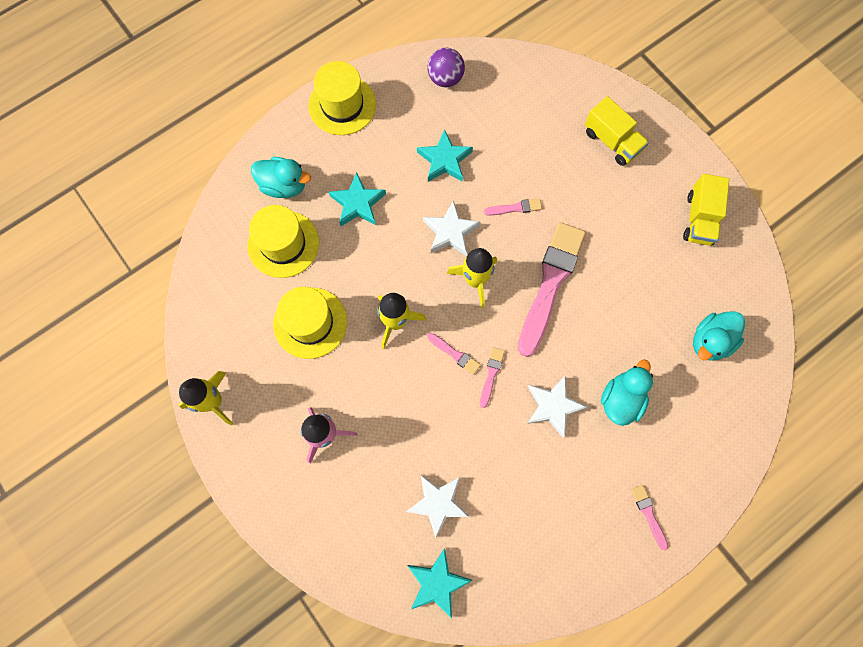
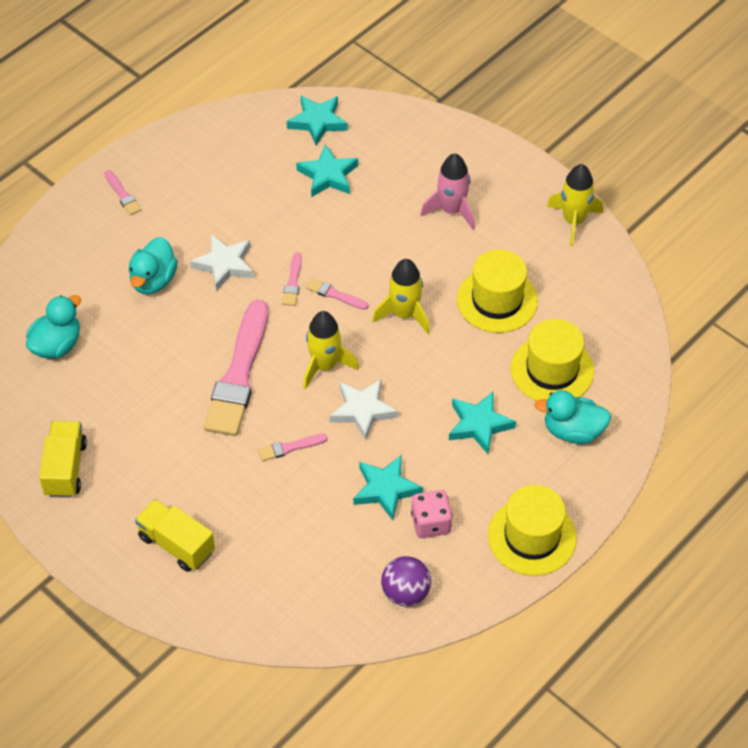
camera: 170 degrees right, 20 degrees down
white star [406,475,470,538] -> turquoise star [296,144,358,197]
none -> pink dice [411,490,452,538]

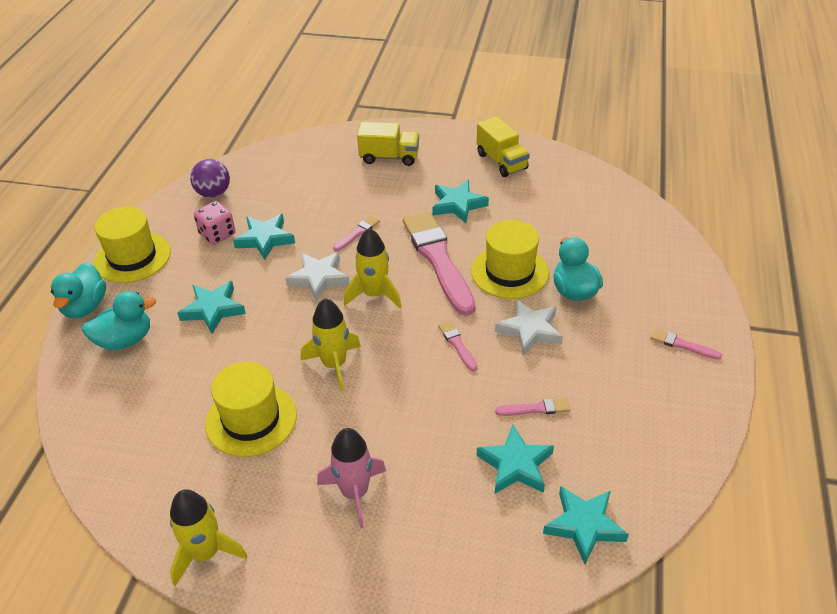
camera: 150 degrees right, 10 degrees down
turquoise duck [26,295,81,359] -> turquoise duck moved to [51,262,106,318]
pink brush [306,278,368,310] -> pink brush moved to [495,398,571,416]
yellow hat [511,319,594,401] -> yellow hat moved to [471,220,549,299]
none -> turquoise star [432,180,489,223]

